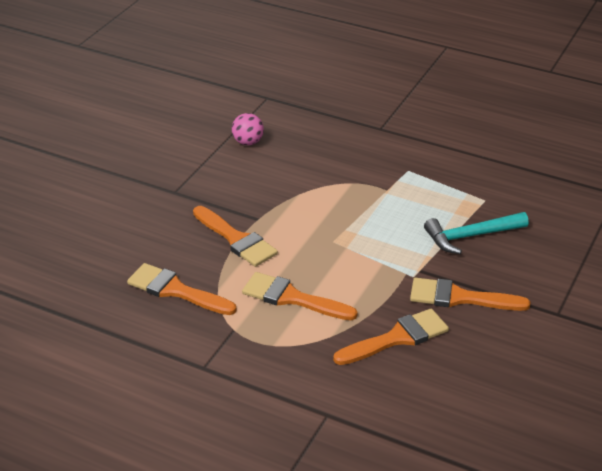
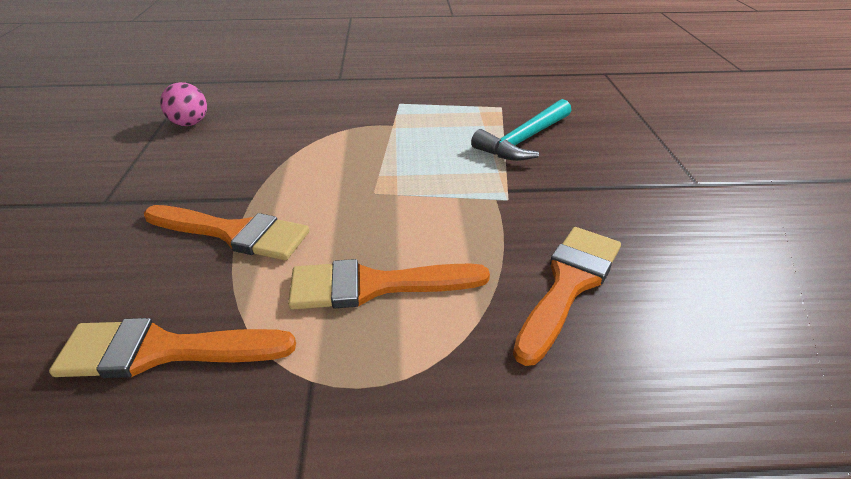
camera: 30 degrees left, 0 degrees up
orange brush [410,278,530,311] -> none

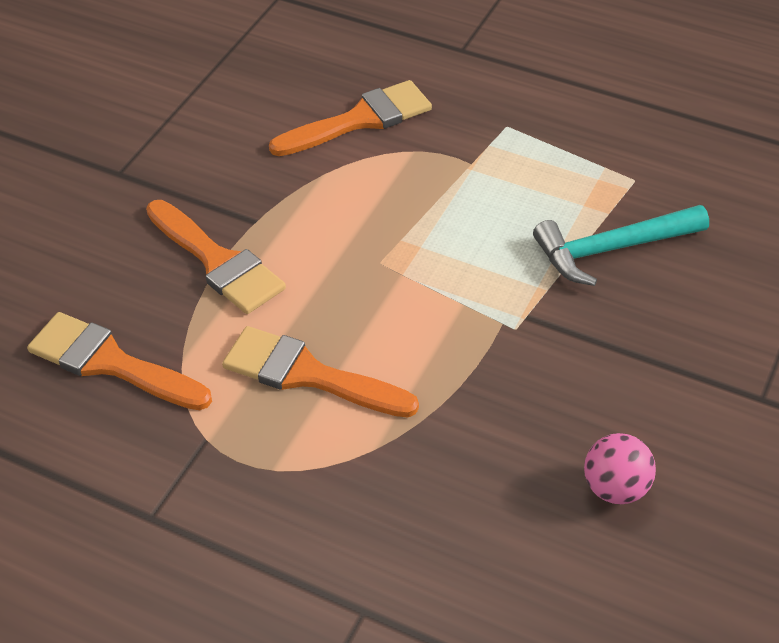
camera: 30 degrees right, 10 degrees up
pink ball [160,82,207,126] -> pink ball moved to [584,433,656,504]
orange brush [513,227,621,366] -> orange brush moved to [269,80,432,156]

